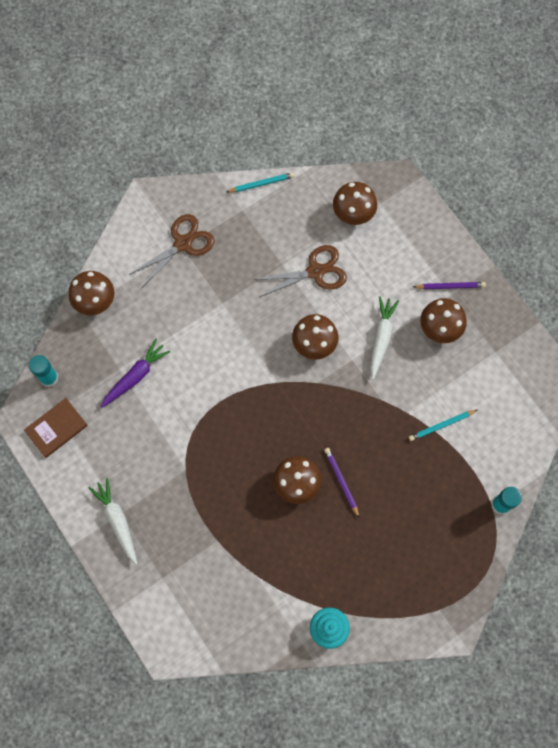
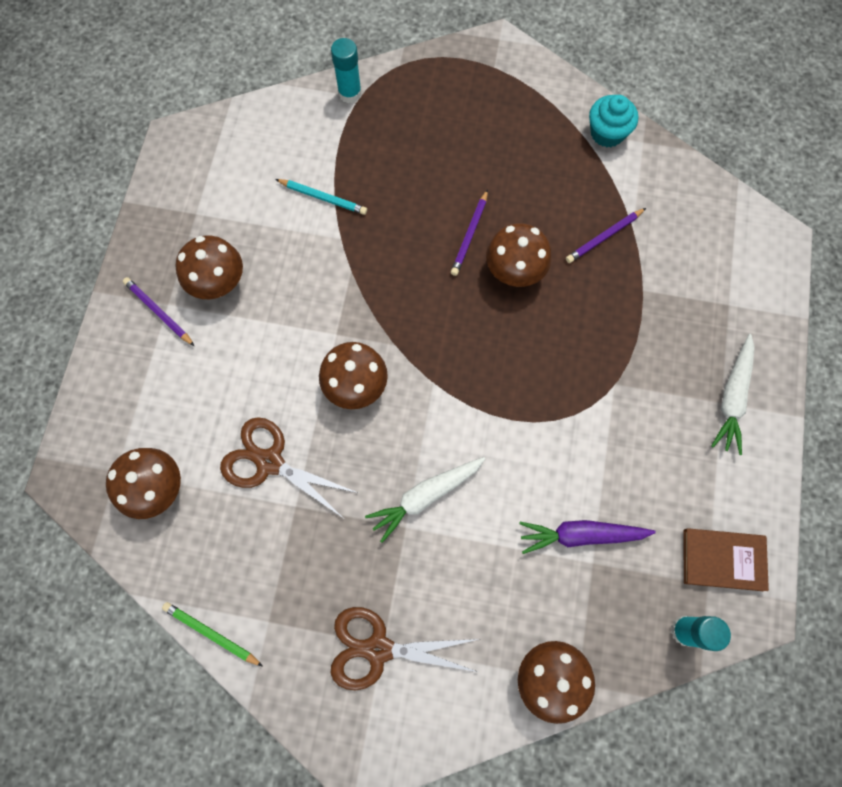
camera: 135 degrees left, 0 degrees up
turquoise pencil [226,172,294,192] -> green pencil [162,602,263,667]
white carrot [370,296,399,379] -> white carrot moved to [365,457,485,543]
none -> purple pencil [566,208,646,263]

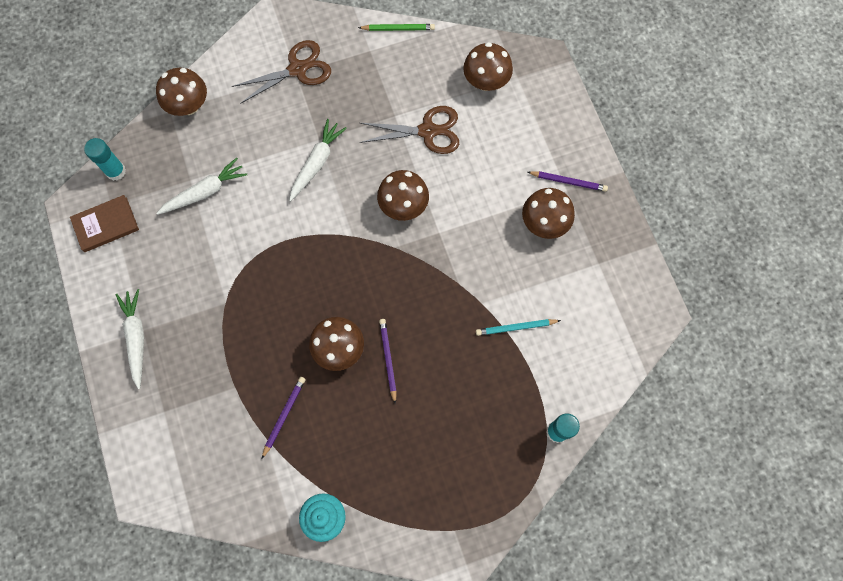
camera: 150 degrees right, 0 degrees up
purple carrot [519,520,656,554] -> white carrot [156,158,247,215]

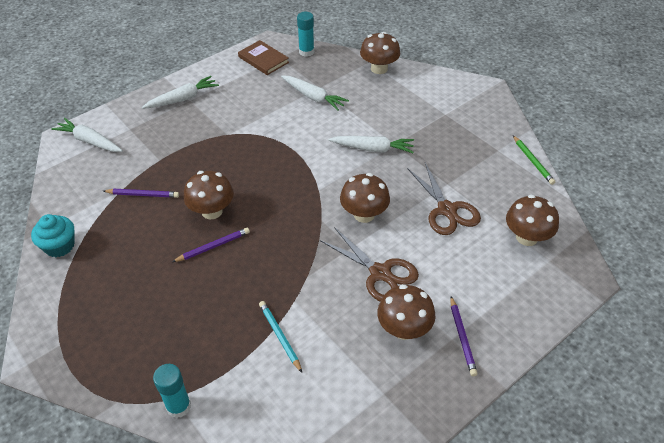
camera: 70 degrees right, 25 degrees down
brown scissors [232,40,331,104] -> brown scissors moved to [320,227,419,302]
none -> white carrot [51,118,123,152]

